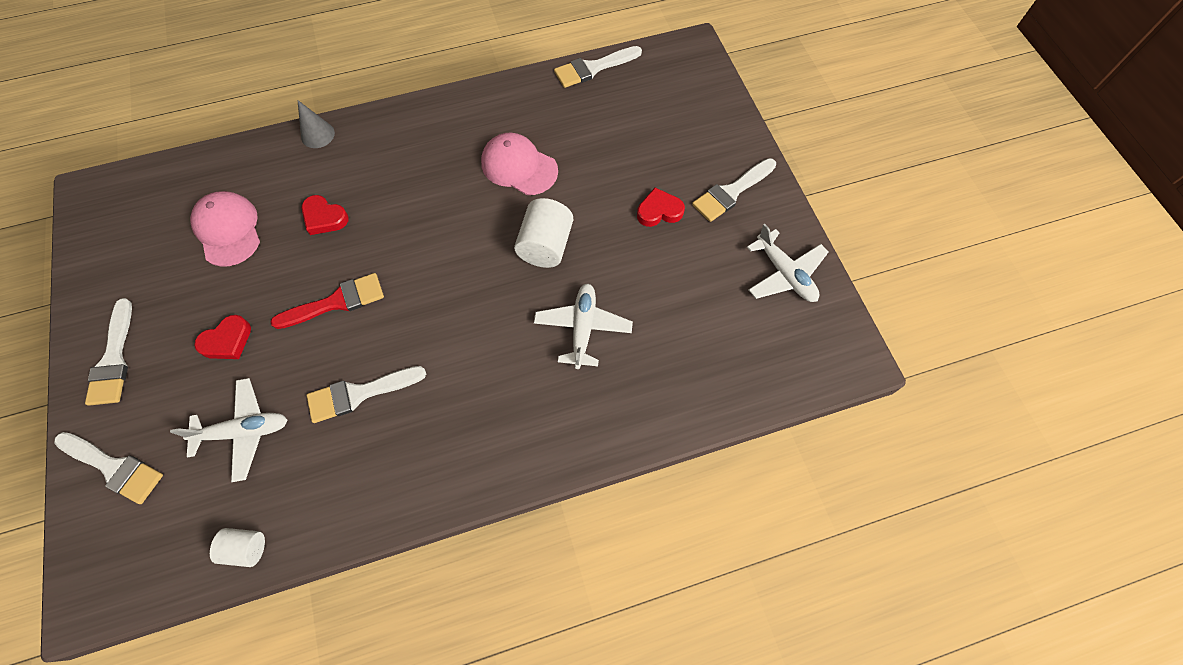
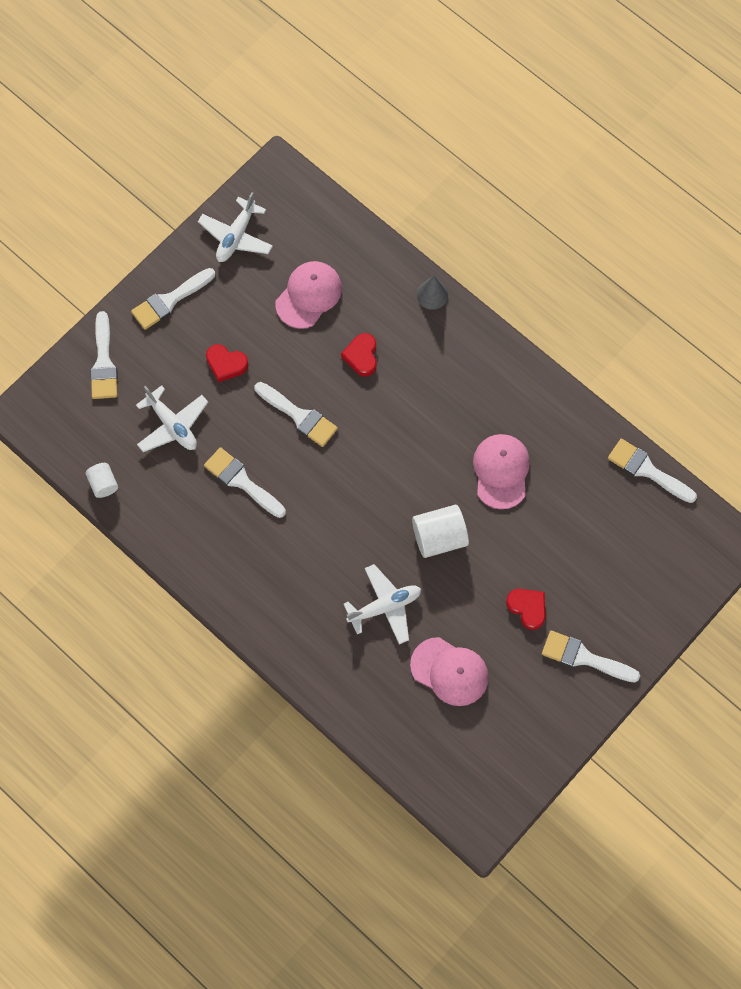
camera: 60 degrees right, 5 degrees up
red brush [270,273,384,329] -> white brush [255,382,338,447]
white plane [747,224,829,302] -> white plane moved to [198,192,273,262]
none -> pink cap [410,637,489,706]

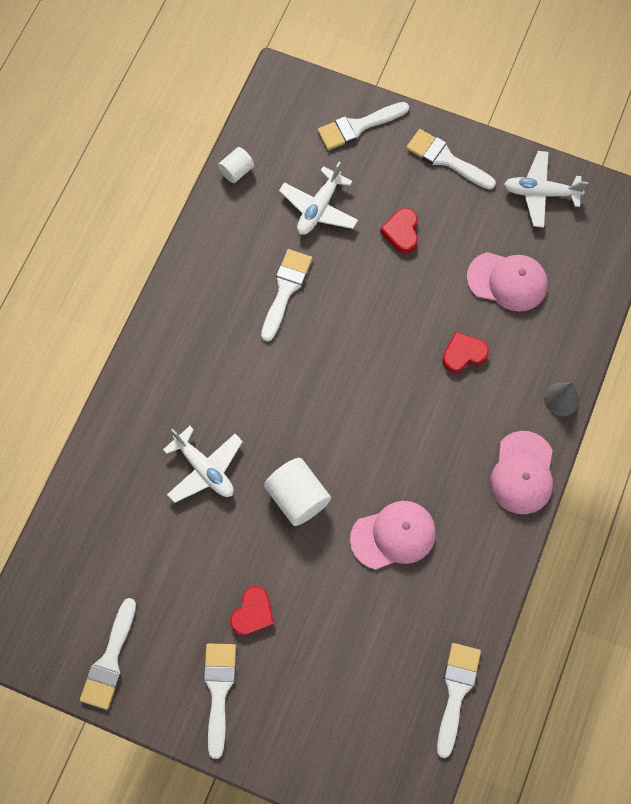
camera: 70 degrees right, 0 degrees up
white brush [255,382,338,447] -> white brush moved to [80,598,136,710]
pink cap [410,637,489,706] -> pink cap moved to [490,431,553,514]

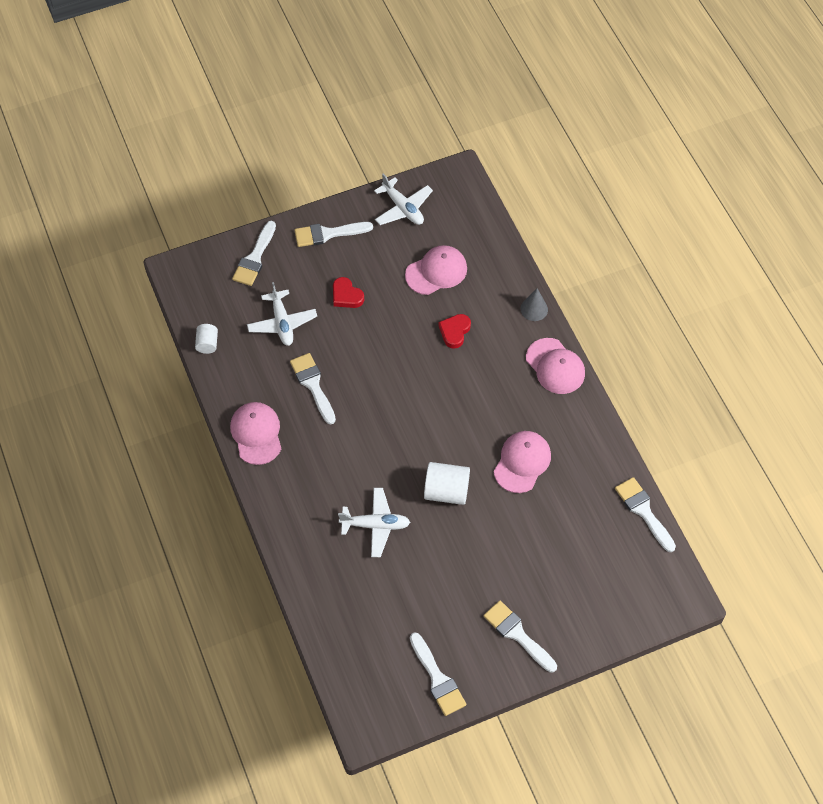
camera: 45 degrees left, 10 degrees down
red heart [230,586,274,635] -> none
white plane [504,151,588,228] -> white plane turned 90 degrees counterclockwise [374,173,433,225]
none -> pink cap [230,402,281,465]

